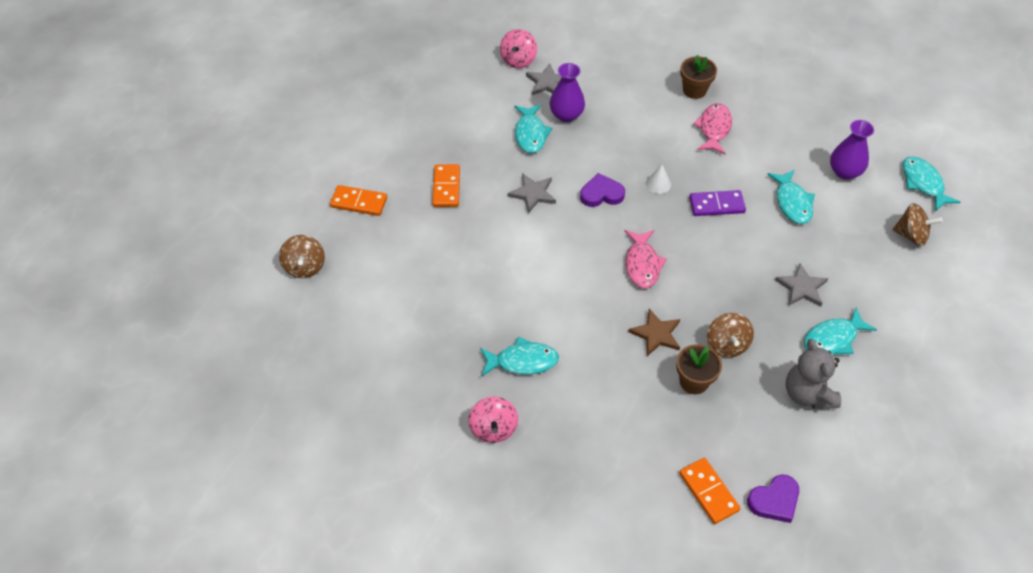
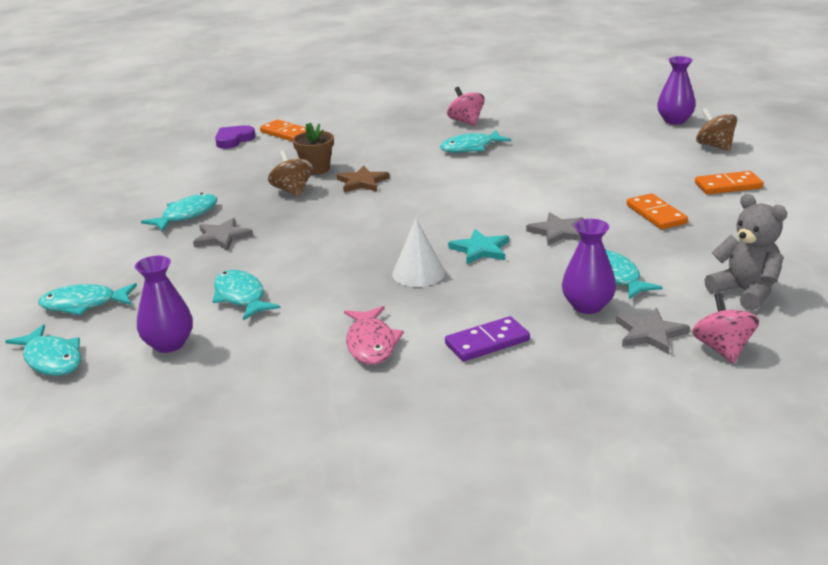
camera: 160 degrees right, 25 degrees down
purple heart [580,173,625,207] -> turquoise star [448,229,509,264]
pink fish [625,230,667,288] -> none
white cone [646,165,671,194] -> white cone [392,219,445,287], size x1.57
brown flower pot [680,55,717,99] -> none
purple domino [689,190,746,216] -> purple domino moved to [445,316,530,361]
grey teddy bear [786,339,841,409] -> grey teddy bear moved to [705,194,787,311]
brown spinning top [893,203,943,246] -> turquoise fish [38,283,137,316]
none -> purple vase [657,56,696,125]

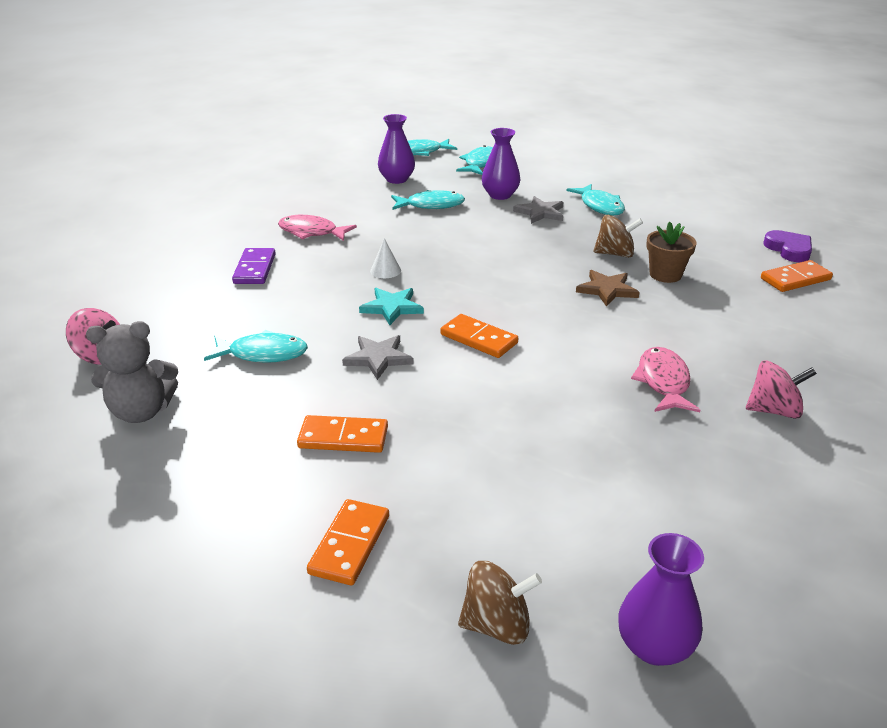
camera: 115 degrees right, 5 degrees up
white cone [392,219,445,287] -> white cone [370,238,401,278], size x0.64
turquoise fish [440,130,511,153] -> pink fish [631,347,700,412]
purple vase [562,219,616,314] -> purple vase moved to [482,128,520,200]
grey star [616,308,690,354] -> none
none -> orange domino [440,314,518,358]

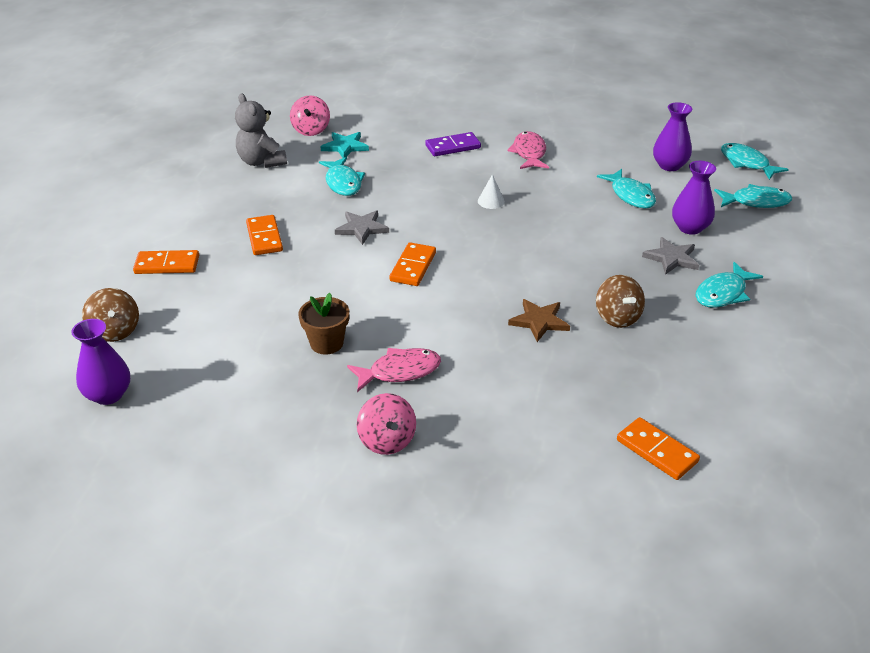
camera: 70 degrees right, 5 degrees up
turquoise star [359,288,424,325] -> turquoise star moved to [320,132,369,158]
brown flower pot [646,221,697,283] -> brown flower pot moved to [298,293,349,355]
purple heart [763,230,812,262] -> none

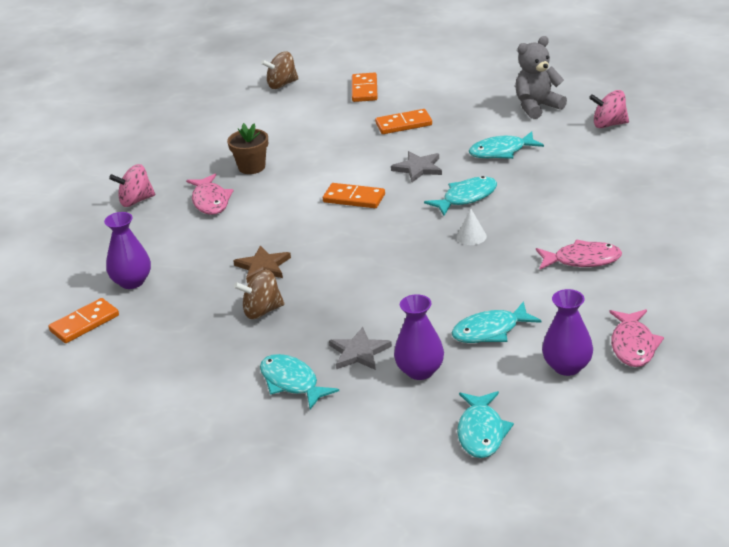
camera: 95 degrees right, 5 degrees down
purple vase [71,319,130,405] -> purple vase moved to [104,212,151,289]
turquoise star [320,132,369,158] -> none
purple domino [425,132,481,156] -> none
turquoise fish [721,143,789,180] -> turquoise fish moved to [424,176,497,216]
none -> pink fish [609,309,664,367]

